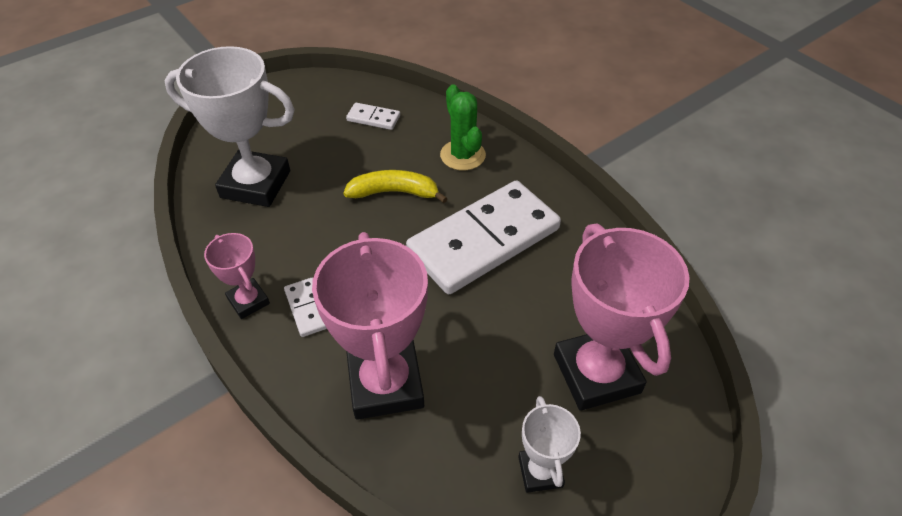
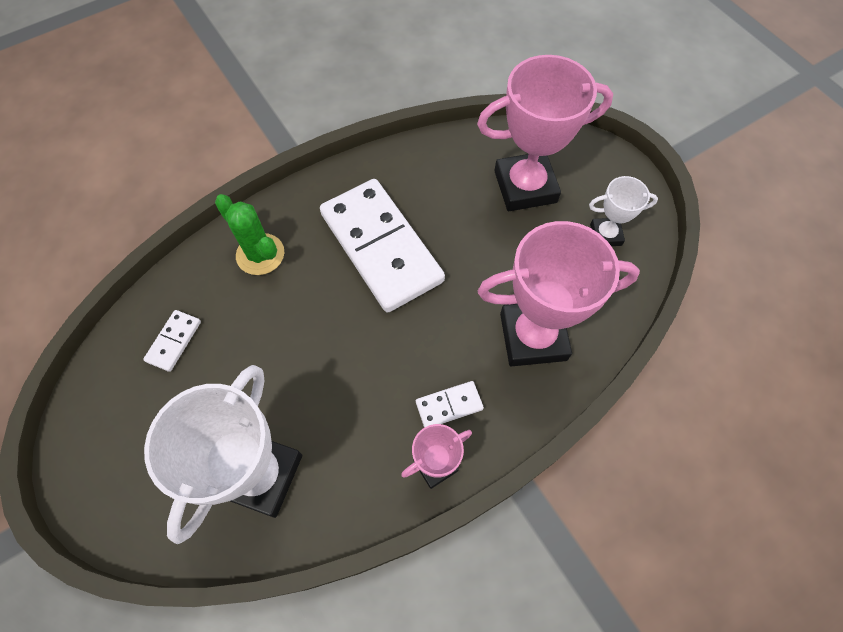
camera: 85 degrees left, 15 degrees up
yellow banana [343,170,448,203] -> none
green cactus [440,85,486,170] -> green cactus turned 60 degrees clockwise [215,194,284,275]

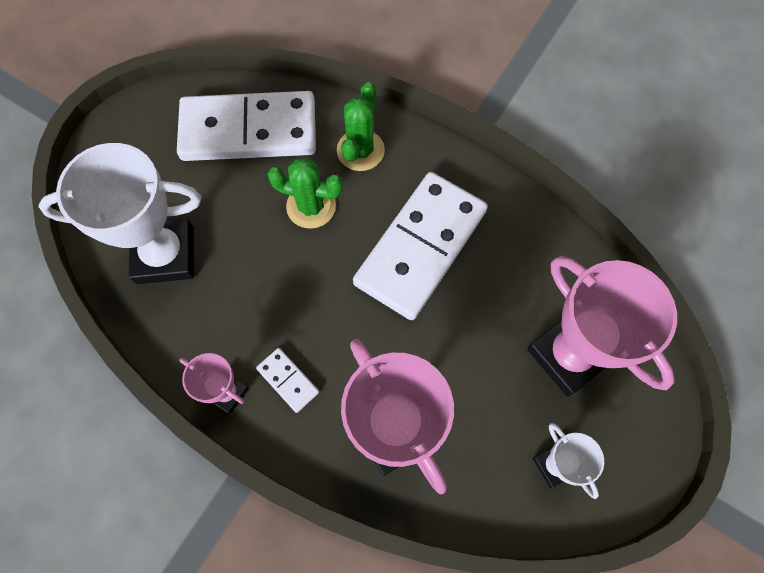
camera: 65 degrees right, 5 degrees up
white domino [143,310,201,372] -> white domino [177,91,316,161], size x2.47
none -> green cactus [267,157,343,229]

